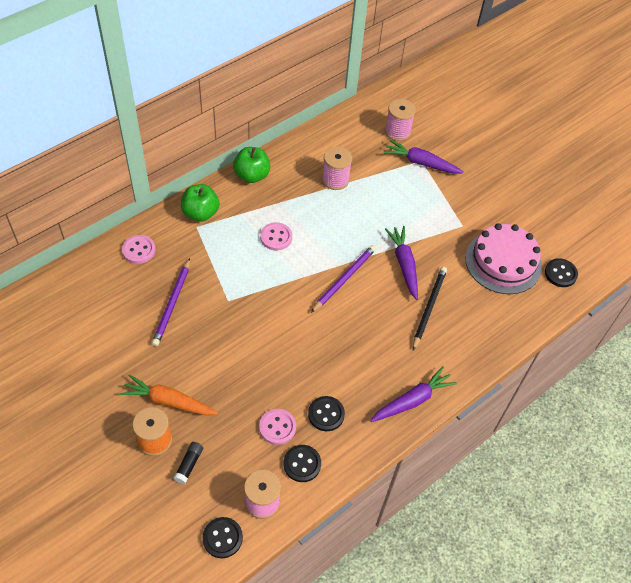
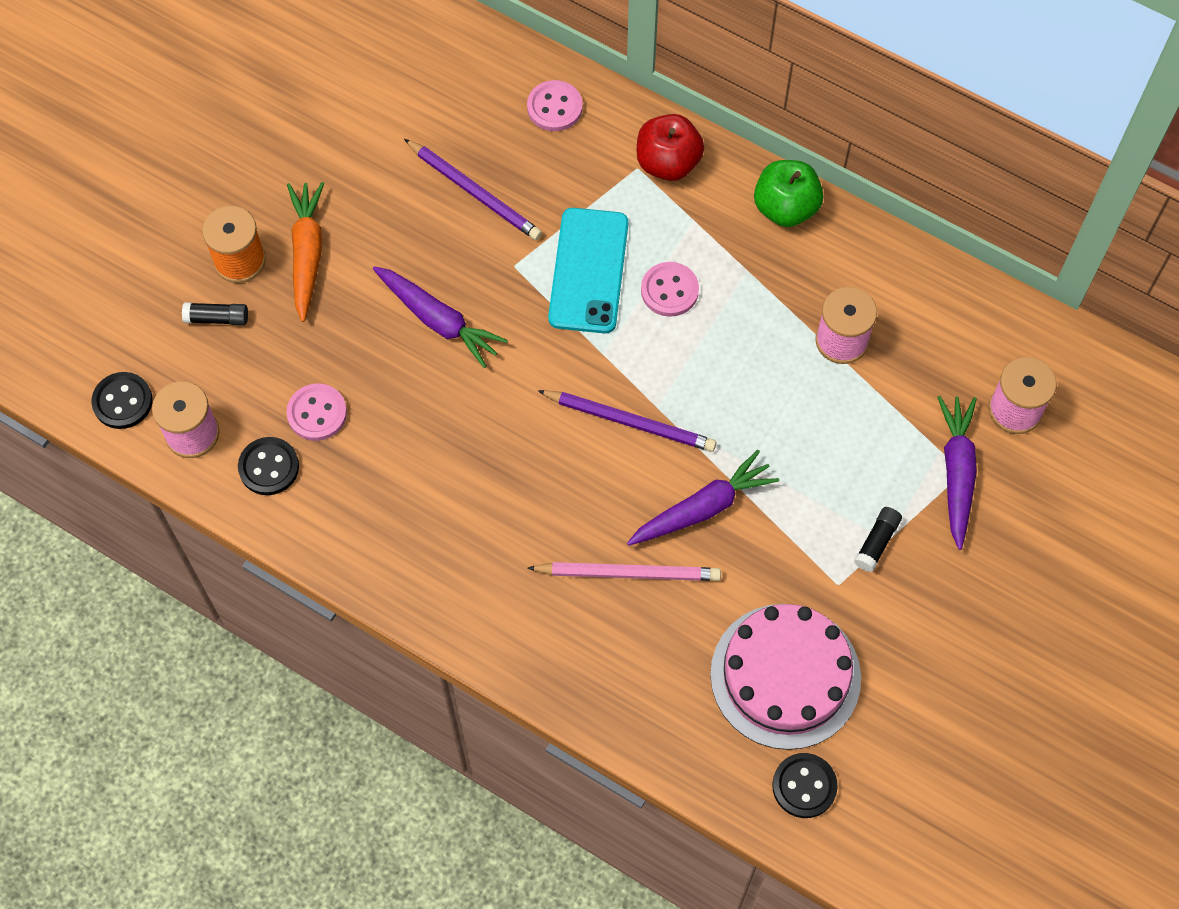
camera: 75 degrees right, 10 degrees up
purple pencil [152,258,190,346] -> purple pencil turned 135 degrees counterclockwise [404,139,542,240]
green apple [181,184,219,221] -> red apple [637,114,704,181]
black button [308,396,345,431] -> none
purple carrot [370,366,457,422] -> purple carrot moved to [373,266,508,368]
black pencil [413,267,447,350] -> pink pencil [527,562,721,581]
none -> turquoise phone [548,208,628,334]
none -> black glue stick [854,507,902,572]

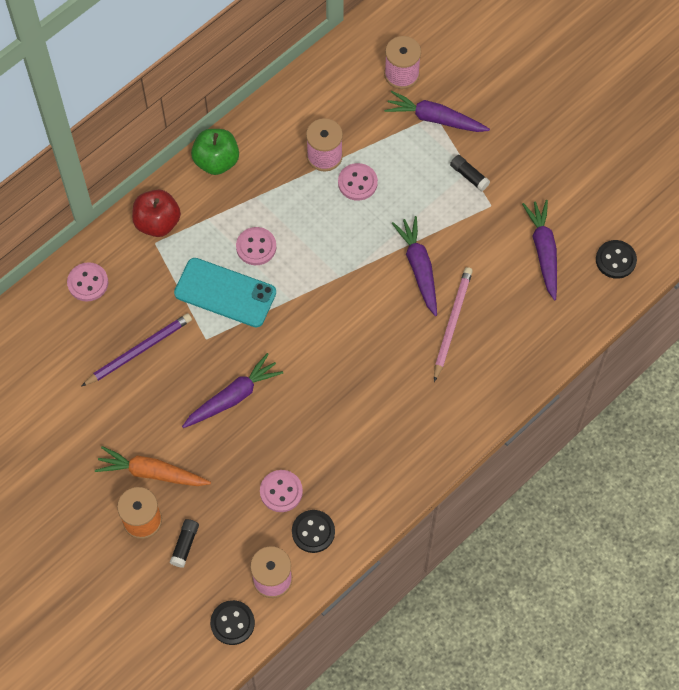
camera: 75 degrees left, 0 degrees up
purple pencil [538,390,716,452] -> none
pink cake [710,604,861,750] -> purple carrot [522,200,557,301]
none -> pink button [338,163,378,201]

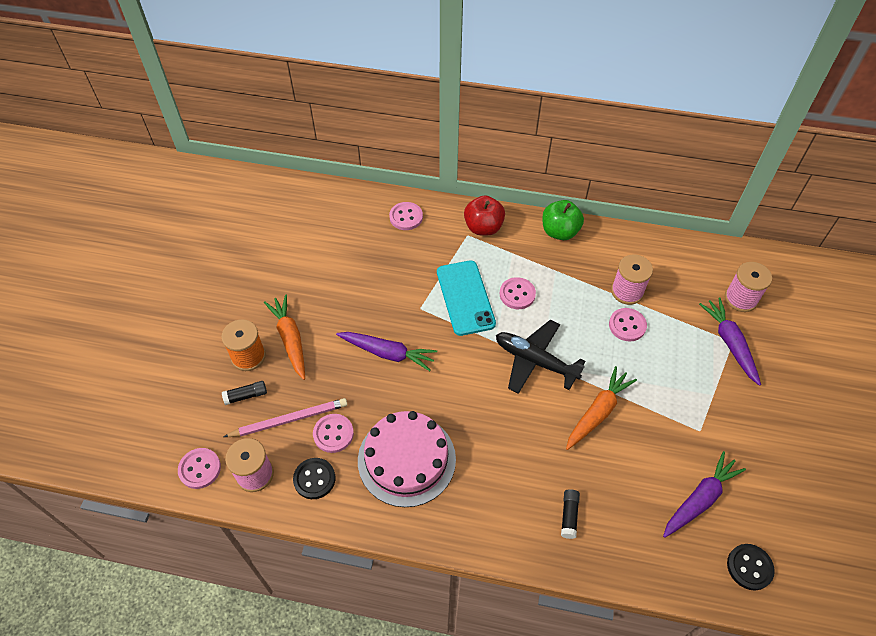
camera: 55 degrees right, 10 degrees down
purple pencil [81,313,192,387] -> none
black button [210,600,255,645] -> pink button [178,448,221,489]
purple carrot [392,216,437,316] -> orange carrot [566,366,637,450]
pink pencil [434,267,473,382] -> pink pencil moved to [223,398,347,437]
black glue stick [450,155,490,192] -> black glue stick moved to [561,489,580,539]
none -> pink cake [358,411,456,507]
none -> black plane [496,320,586,394]

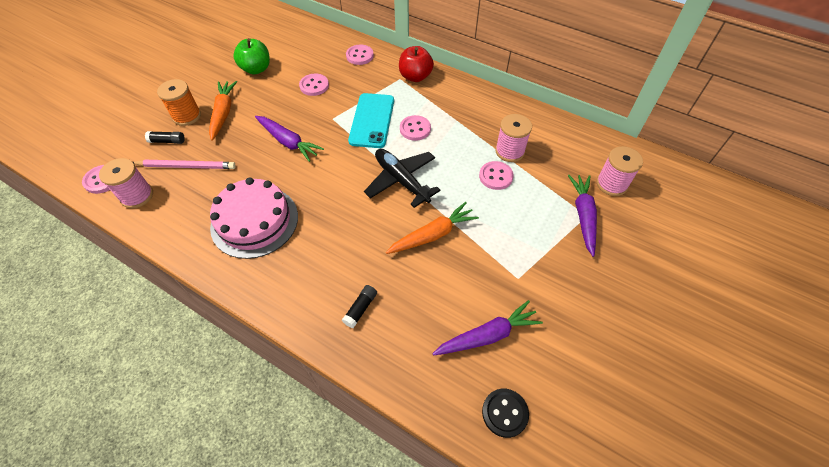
camera: 20 degrees right, 0 degrees up
black button [293,458,335,499] -> none
pink button [313,414,354,453] -> pink button moved to [299,73,329,96]
green apple [542,200,584,240] -> green apple moved to [233,38,270,74]

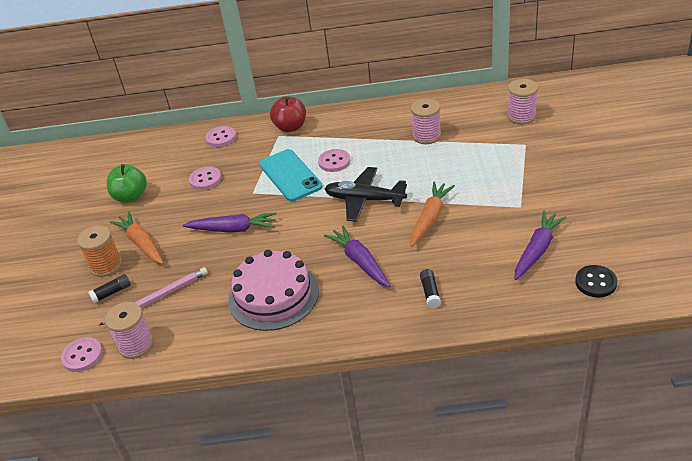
camera: 30 degrees left, 15 degrees down
pink button [479,161,514,190] -> none
purple carrot [568,175,597,257] -> purple carrot moved to [324,225,390,287]

